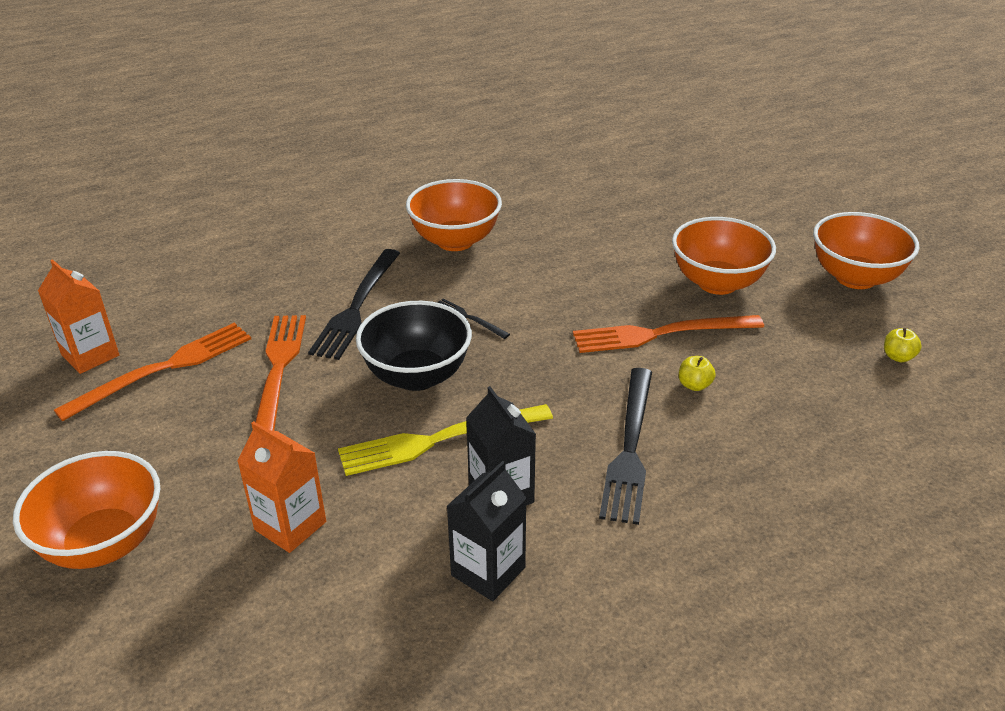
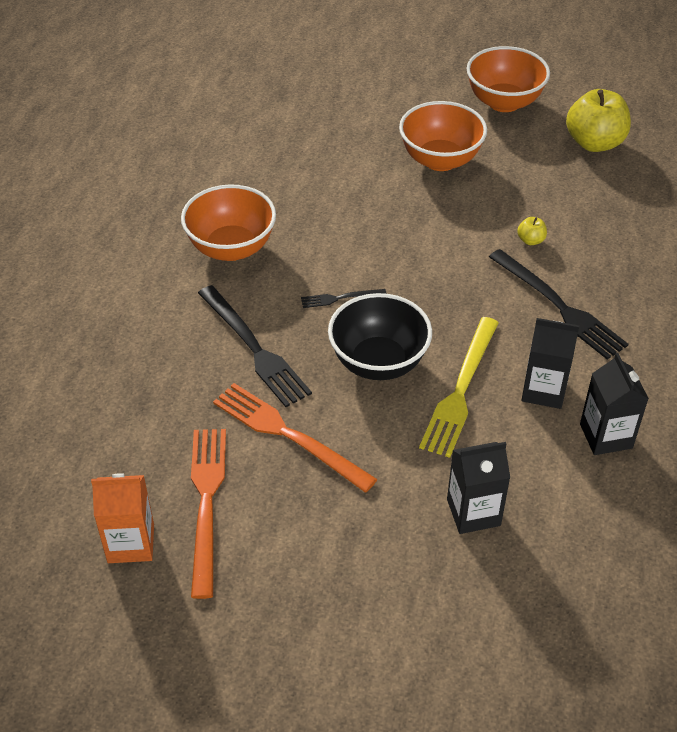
camera: 50 degrees left, 10 degrees up
orange bowl [13,451,160,569] -> none
orange carton [237,421,326,553] -> black carton [447,442,510,534]
orange fork [573,315,764,353] -> none
yellow apple [884,328,922,362] -> yellow apple [566,89,631,152], size x2.33

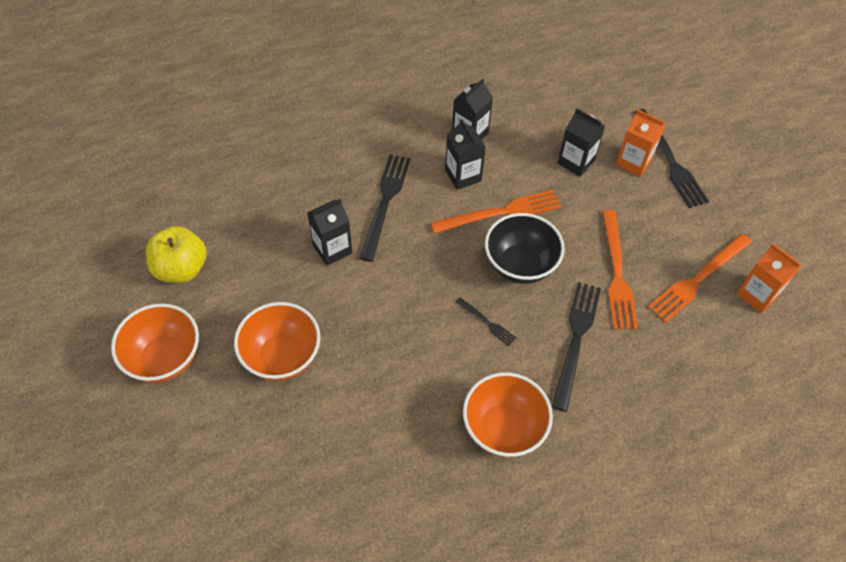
camera: 130 degrees left, 10 degrees up
yellow fork [419,317,499,458] -> orange fork [430,190,561,234]
yellow apple [517,217,547,245] -> black carton [307,199,352,266]
none -> orange carton [616,109,665,177]
none -> black fork [634,109,709,208]

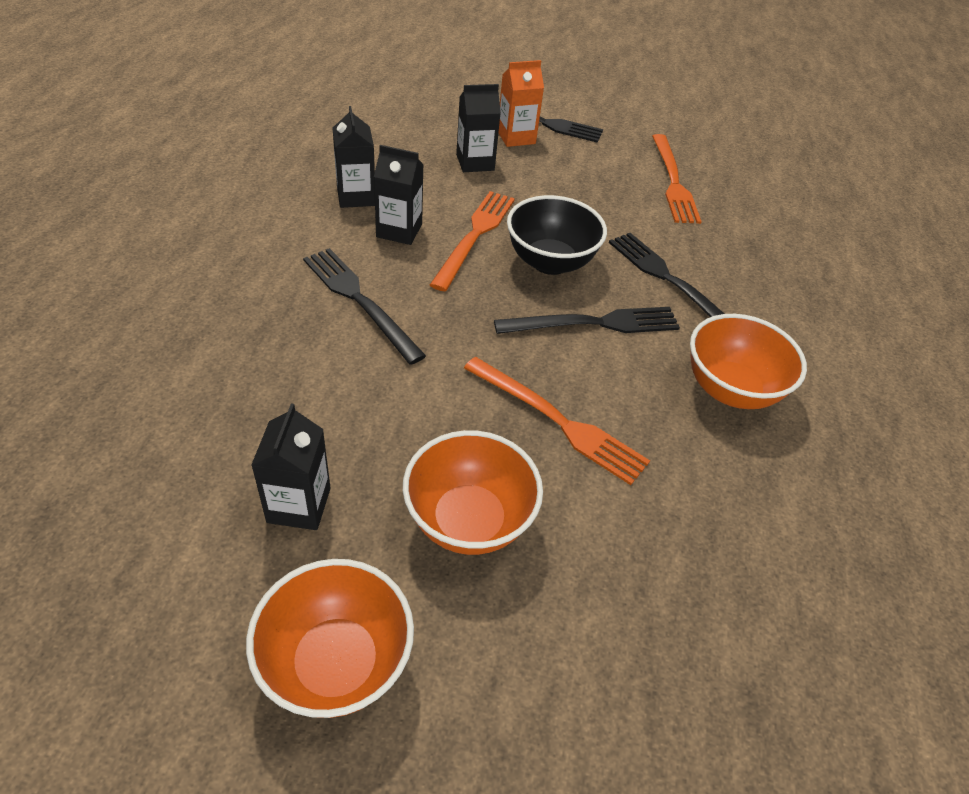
camera: 55 degrees left, 10 degrees down
yellow apple [146,226,207,283] -> none
black carton [307,199,352,266] -> black carton moved to [251,403,331,530]
black fork [456,297,516,346] -> black fork [494,307,680,334], size x2.03
orange fork [602,210,638,329] -> orange fork moved to [464,357,650,485]
orange carton [737,243,801,313] -> none

